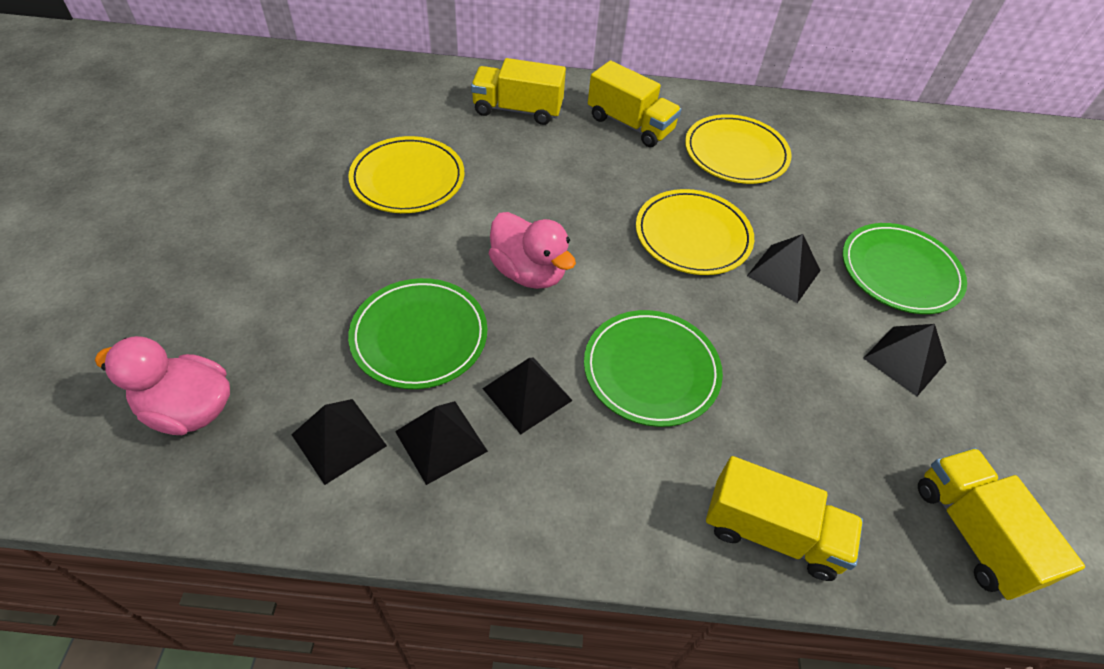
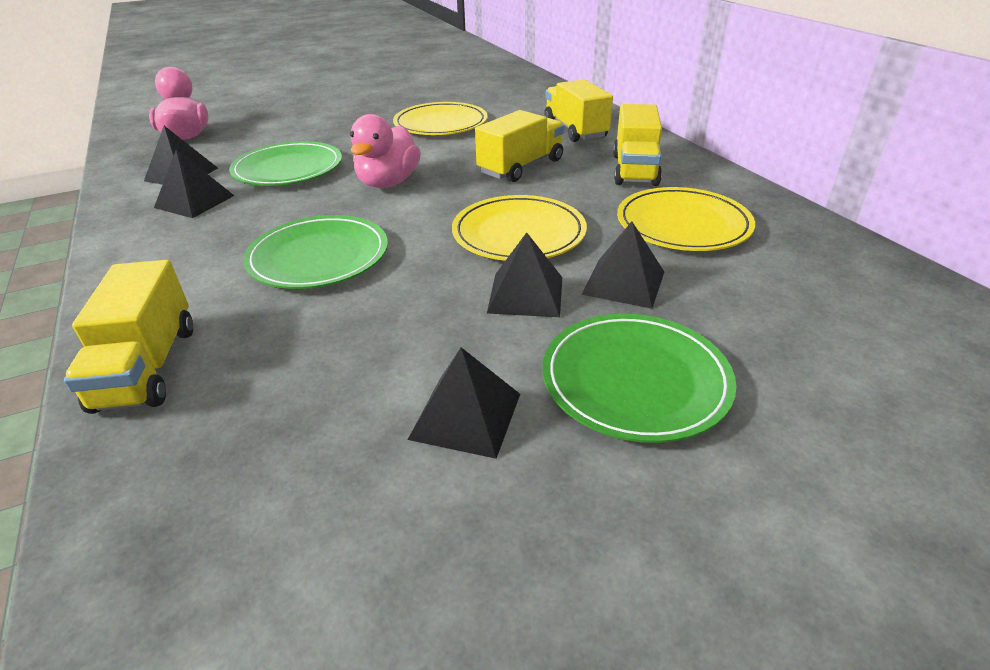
camera: 65 degrees right, 15 degrees down
black pyramid [482,357,573,435] -> black pyramid moved to [581,221,664,309]
yellow truck [918,448,1085,600] -> yellow truck moved to [475,110,565,182]

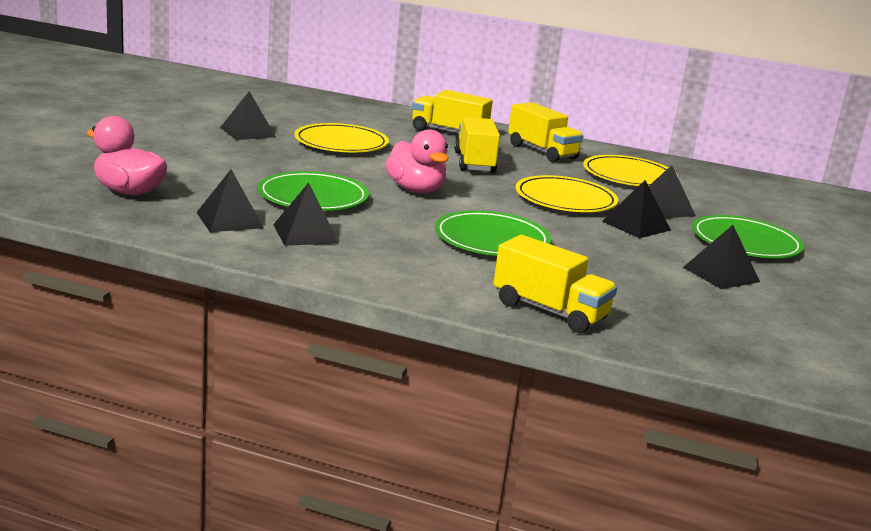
camera: 50 degrees left, 15 degrees down
none -> black pyramid [220,91,276,140]

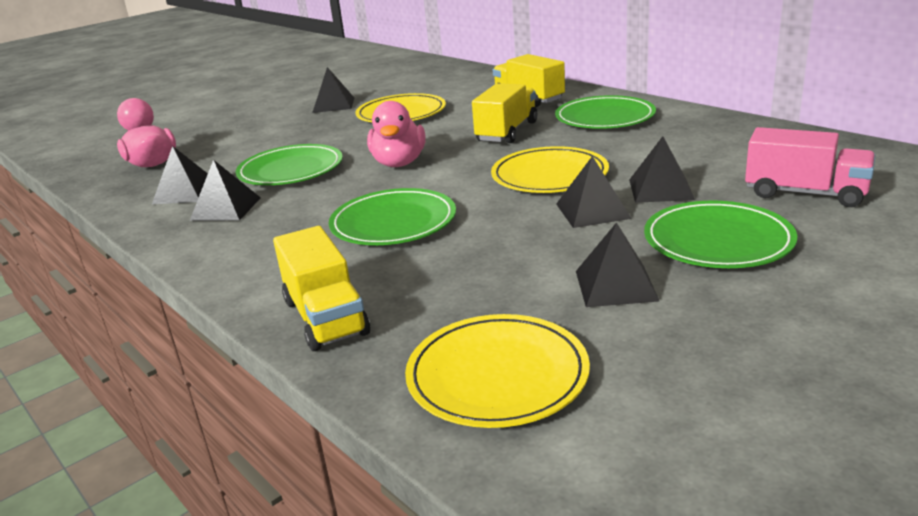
camera: 35 degrees right, 5 degrees up
yellow truck [508,102,583,162] -> green plate [555,95,656,129]
yellow plate [583,155,678,186] -> yellow plate moved to [405,314,590,428]
none -> pink truck [745,127,876,207]

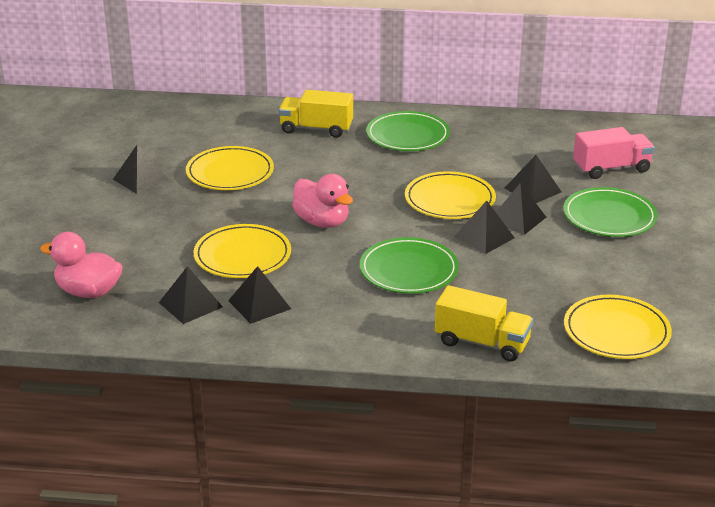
camera: 45 degrees left, 5 degrees up
green plate [236,144,343,185] -> yellow plate [194,224,291,278]
yellow truck [472,83,537,143] -> none
black pyramid [576,222,659,307] -> black pyramid moved to [454,201,515,254]

